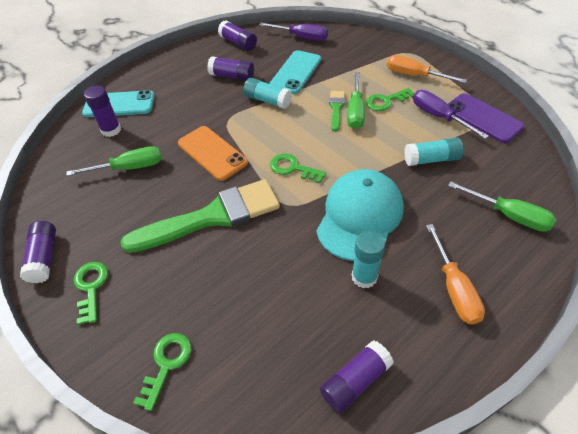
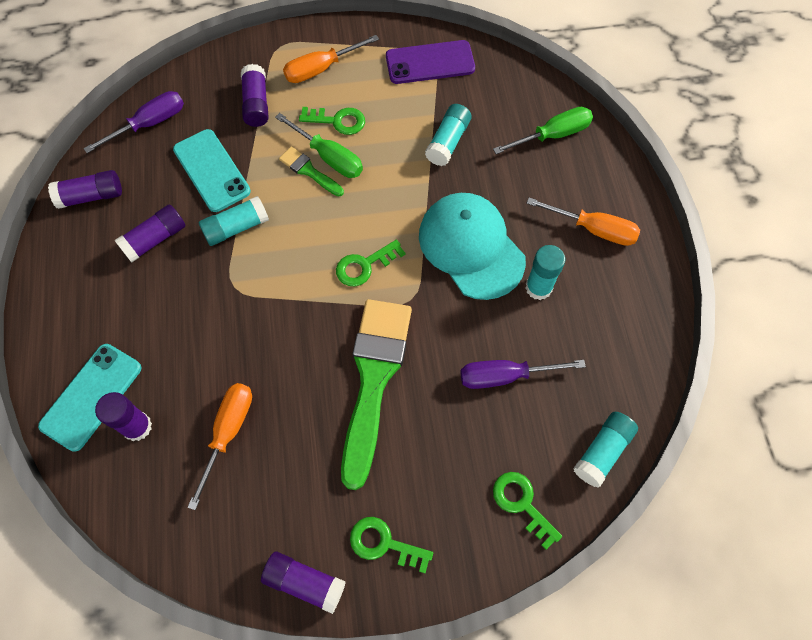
camera: 60 degrees left, 15 degrees up
green screwdriver [66,146,162,176] -> orange screwdriver [187,383,252,510]
orange phone [178,126,248,181] -> none
purple glue stick [320,340,394,413] -> purple glue stick moved to [241,64,269,127]
green key [366,88,414,111] -> green key turned 90 degrees counterclockwise [299,107,365,135]
purple screwdriver [413,90,489,139] -> purple screwdriver moved to [461,360,586,389]
none -> turquoise glue stick [573,412,638,487]

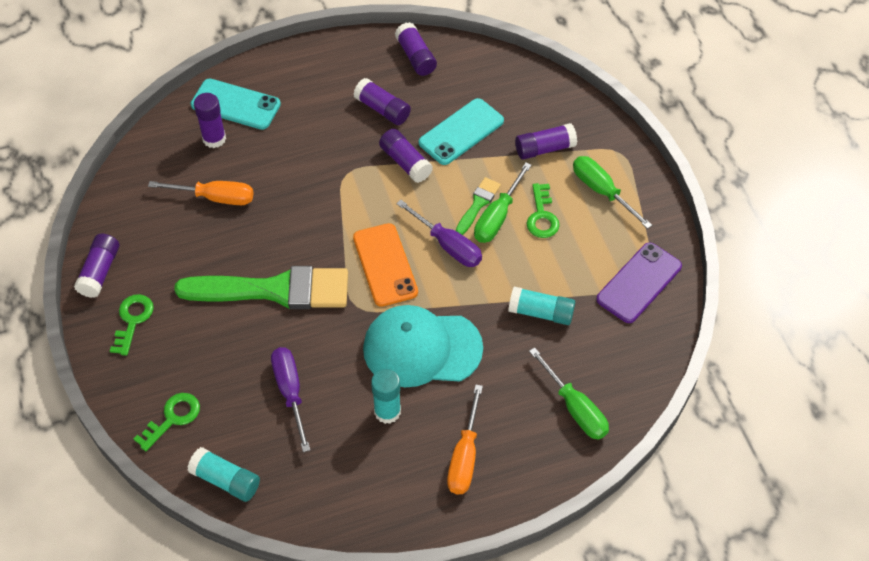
camera: 80 degrees right, 10 degrees down
purple screwdriver [83,91,184,153] -> purple screwdriver moved to [396,200,482,267]
turquoise glue stick [199,196,269,246] -> purple glue stick [379,129,433,183]
orange screwdriver [283,35,379,83] -> green screwdriver [573,156,652,229]
green key [336,239,405,286] -> orange phone [353,223,418,307]
purple phone [386,40,475,84] -> purple phone turned 60 degrees clockwise [596,242,682,323]
turquoise cap [419,193,526,300] -> turquoise cap turned 135 degrees counterclockwise [363,305,483,387]

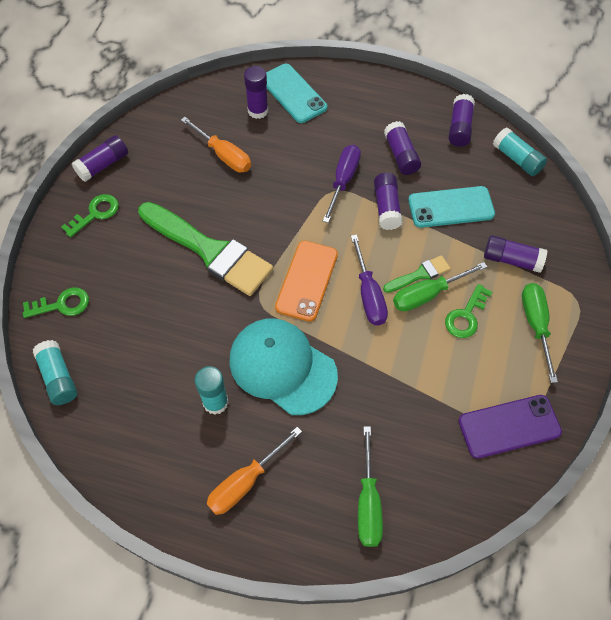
camera: 35 degrees right, 5 degrees up
purple screwdriver [271,347,310,452] -> purple screwdriver moved to [323,145,361,223]
turquoise glue stick [508,287,575,325] -> turquoise glue stick moved to [493,127,547,176]

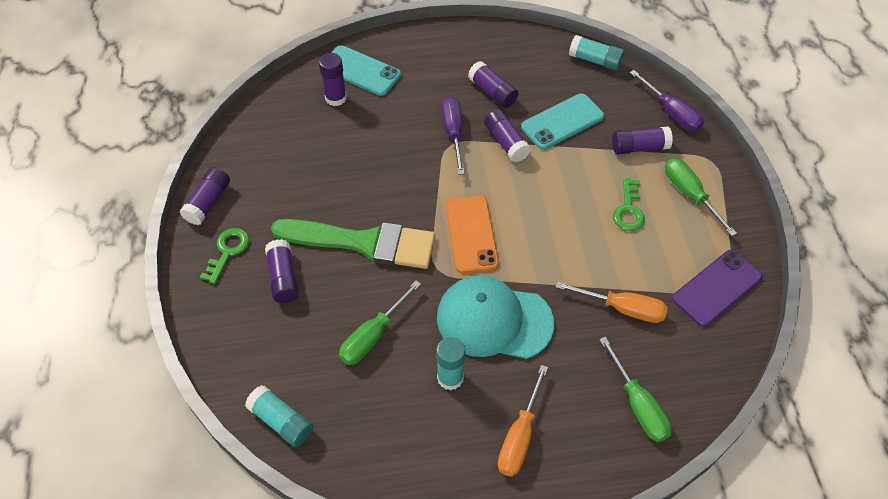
camera: 25 degrees left, 5 degrees down
green key [23,287,89,318] -> none
orange screwdriver [181,117,251,173] -> orange screwdriver moved to [556,281,668,323]
purple screwdriver [351,234,388,325] -> purple screwdriver moved to [630,70,704,131]
green brush [383,255,451,293] -> none
green screwdriver [393,262,487,311] -> green screwdriver moved to [339,281,421,365]
purple glue stick [449,94,475,147] -> purple glue stick moved to [265,239,299,303]

